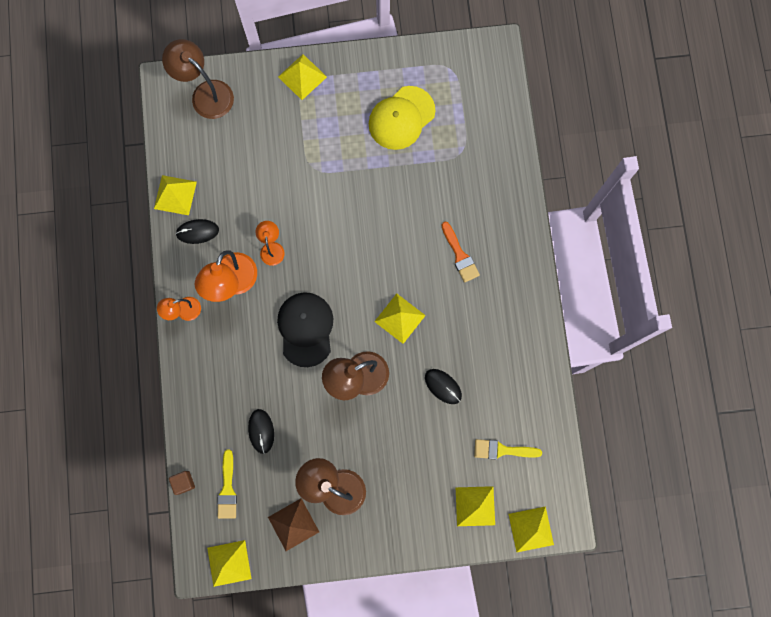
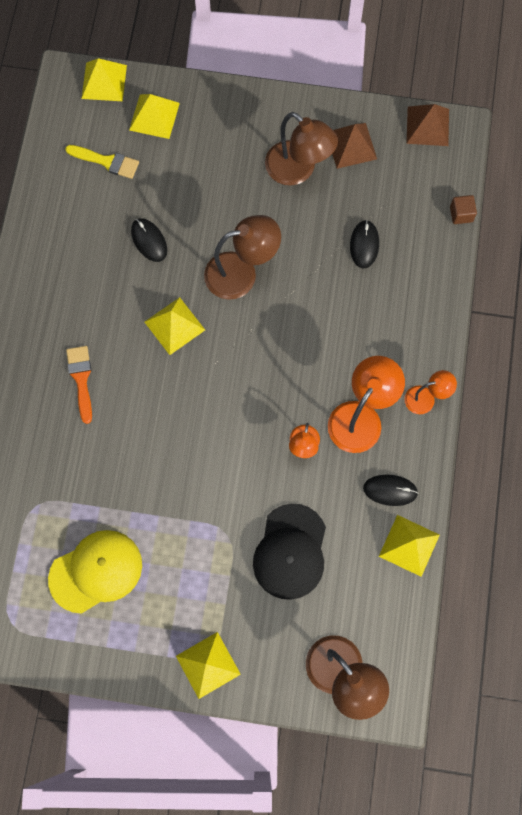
camera: 165 degrees left, 5 degrees down
yellow pyramid [207,540,252,587] -> brown pyramid [406,104,449,146]
yellow brush [217,449,237,519] -> none
black cap [277,292,333,367] -> black cap moved to [253,504,326,600]

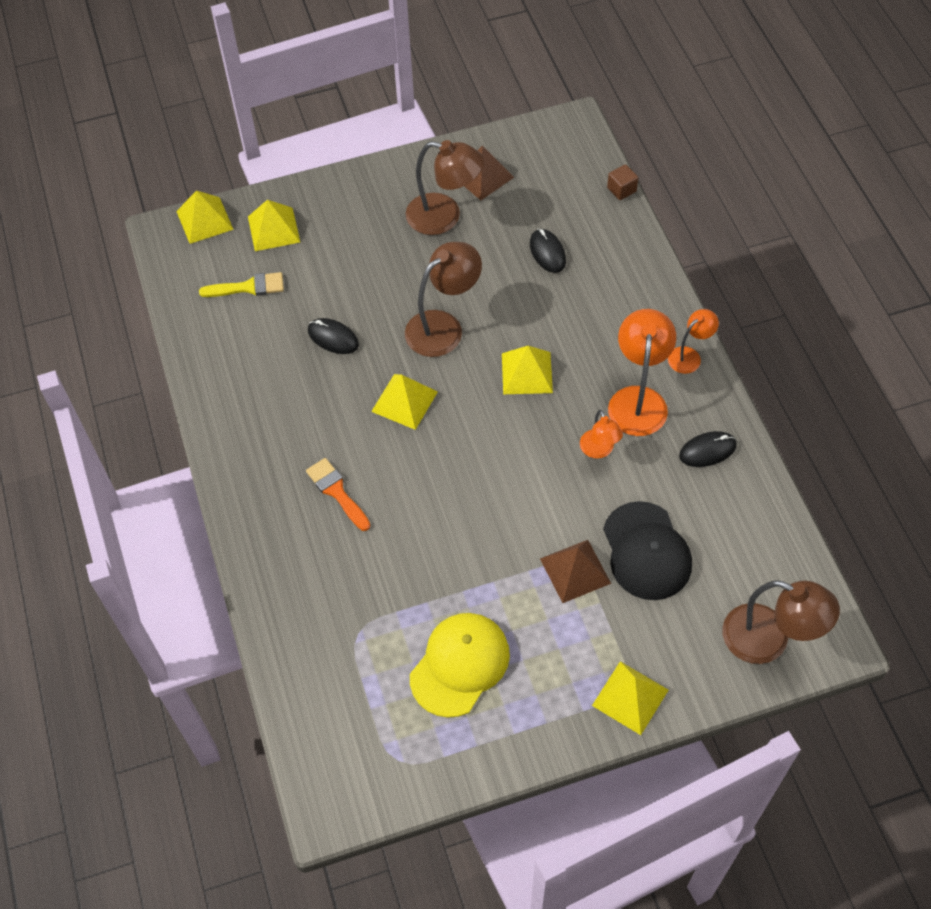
camera: 25 degrees left, 15 degrees down
yellow pyramid [379,515,440,577] -> yellow pyramid moved to [502,346,553,394]
brown pyramid [406,104,449,146] -> brown pyramid moved to [540,540,611,603]

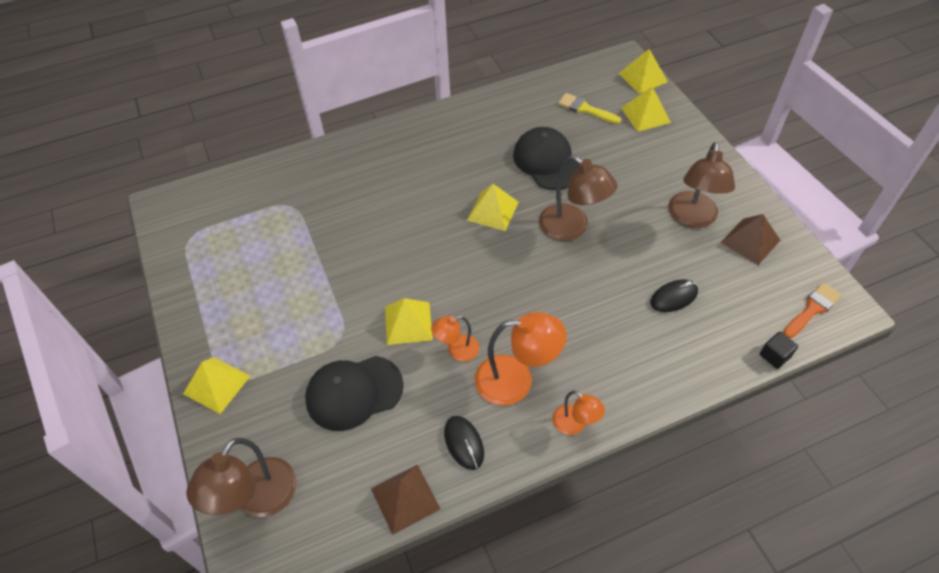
camera: 85 degrees right, 5 degrees down
yellow brush [199,272,284,297] -> yellow brush turned 135 degrees clockwise [558,93,621,124]
orange brush [306,458,370,531] -> orange brush moved to [783,283,842,339]
black mouse [308,318,359,354] -> black cap [513,127,579,190]
yellow cap [410,613,510,718] -> none
yellow pyramid [502,346,553,394] -> yellow pyramid moved to [385,298,433,345]
brown pyramid [540,540,611,603] -> brown pyramid moved to [371,465,441,535]
brown cube [607,164,638,200] -> black cube [760,331,798,369]

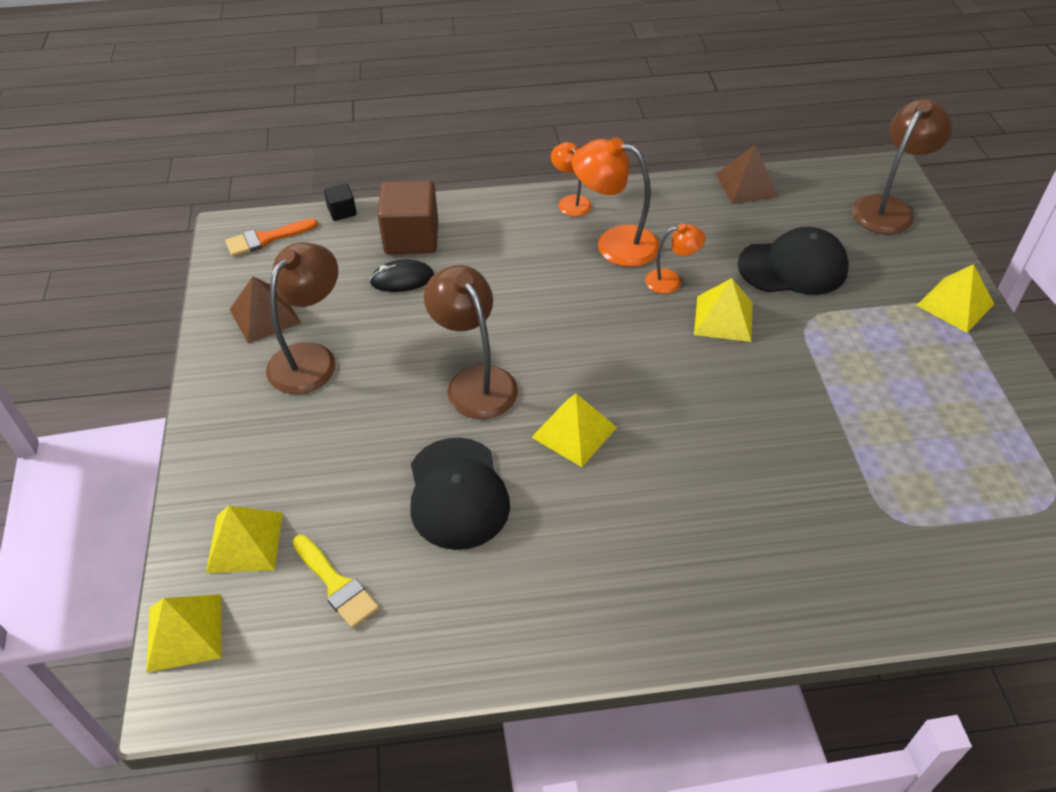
camera: 165 degrees left, 5 degrees down
black mouse [444,416,484,470] -> none
none -> brown cube [377,181,438,254]

